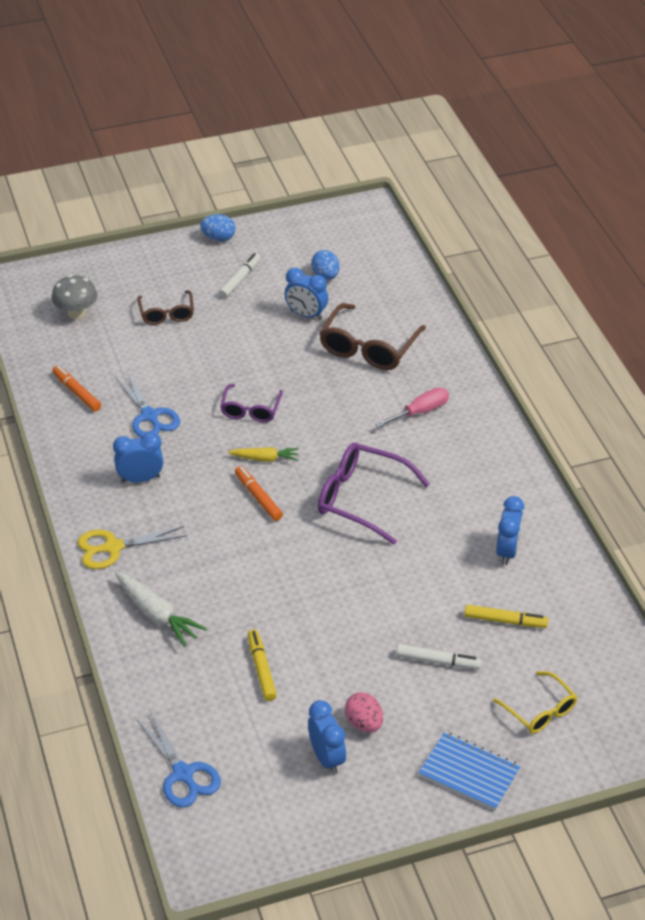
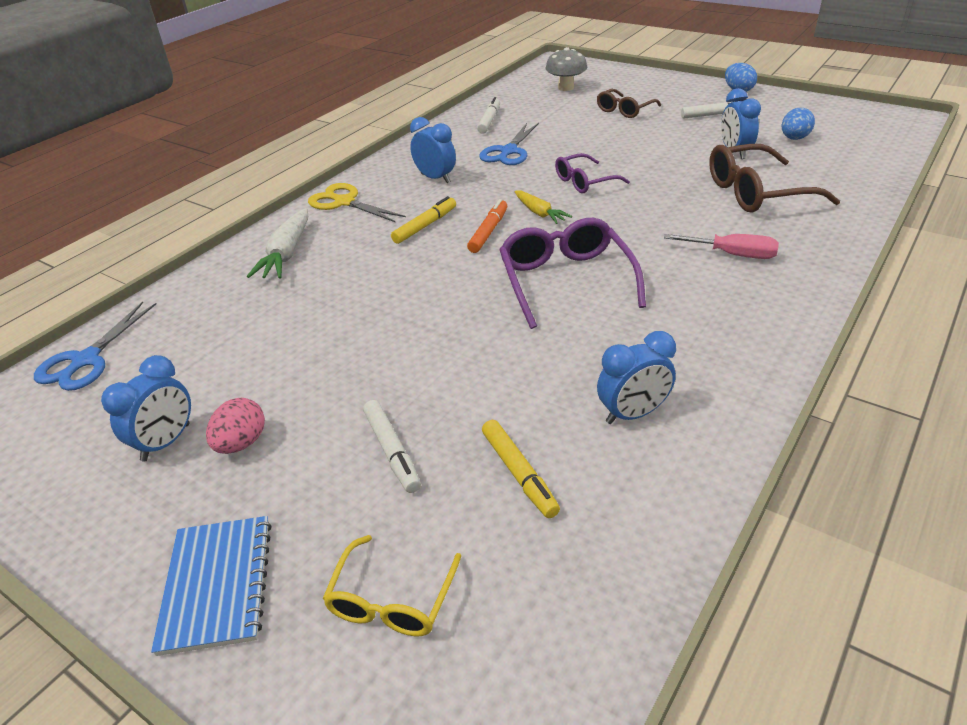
camera: 55 degrees right, 5 degrees down
orange marker [52,366,101,412] -> white marker [477,97,500,134]
yellow marker [248,629,277,701] -> yellow marker moved to [391,196,456,244]

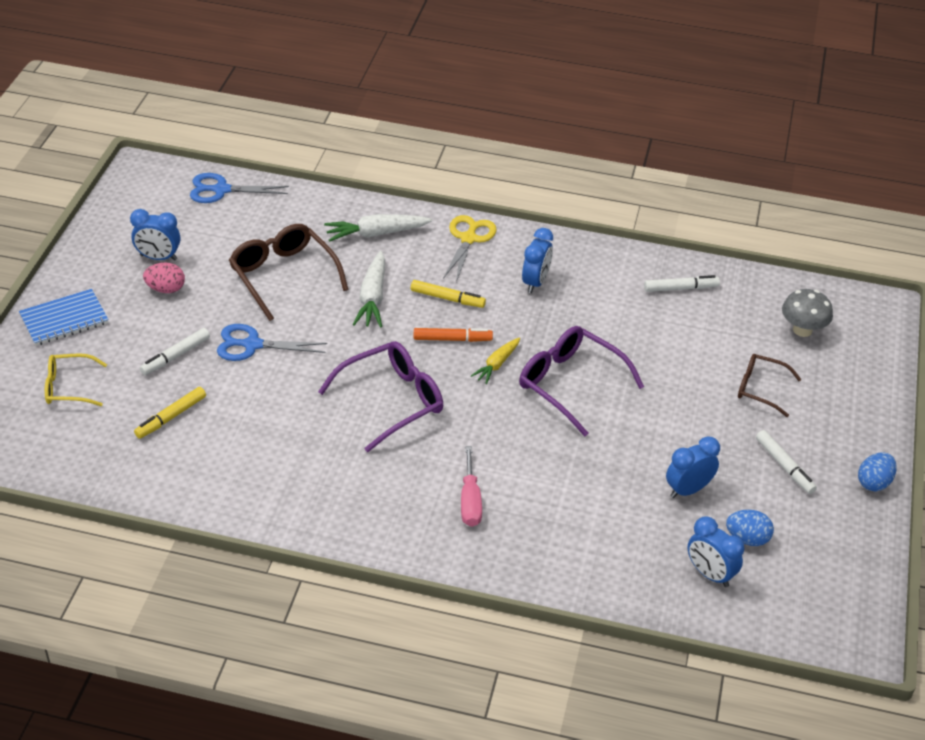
camera: 65 degrees right, 5 degrees up
blue scissors [479,123,539,165] -> blue scissors moved to [217,324,327,361]
purple glasses [555,153,630,193] -> purple glasses [519,326,644,436], size x1.65
blue clock [597,331,676,424] -> blue clock moved to [687,517,744,587]
brown glasses [709,144,840,213] -> brown glasses moved to [229,224,349,321]
none -> white carrot [353,251,385,328]

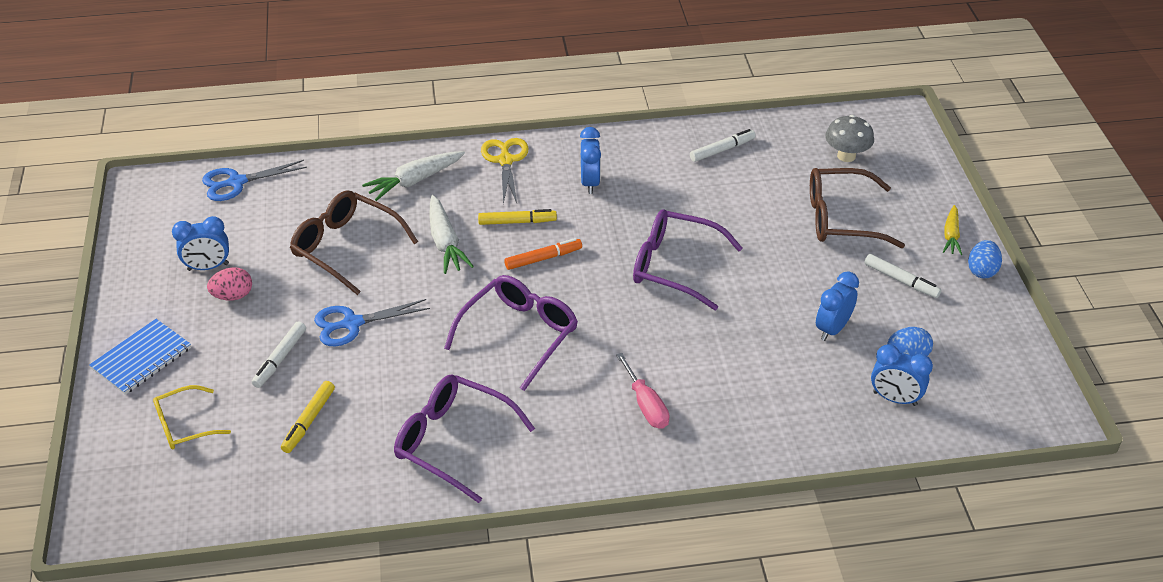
camera: 20 degrees left, 0 degrees up
yellow carrot [471,338,520,384] -> yellow carrot moved to [943,205,962,255]
brown glasses [738,354,802,417] -> brown glasses [810,168,905,248], size x1.65
none -> purple glasses [394,375,535,503]

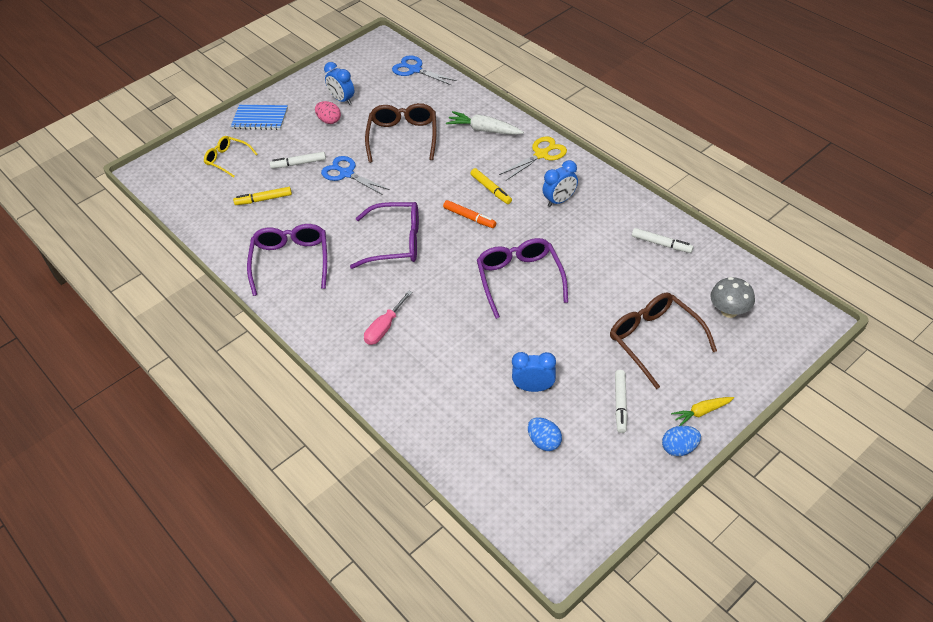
camera: 60 degrees right, 5 degrees up
white carrot [430,195,474,274] -> none
blue clock [871,344,933,406] -> none

